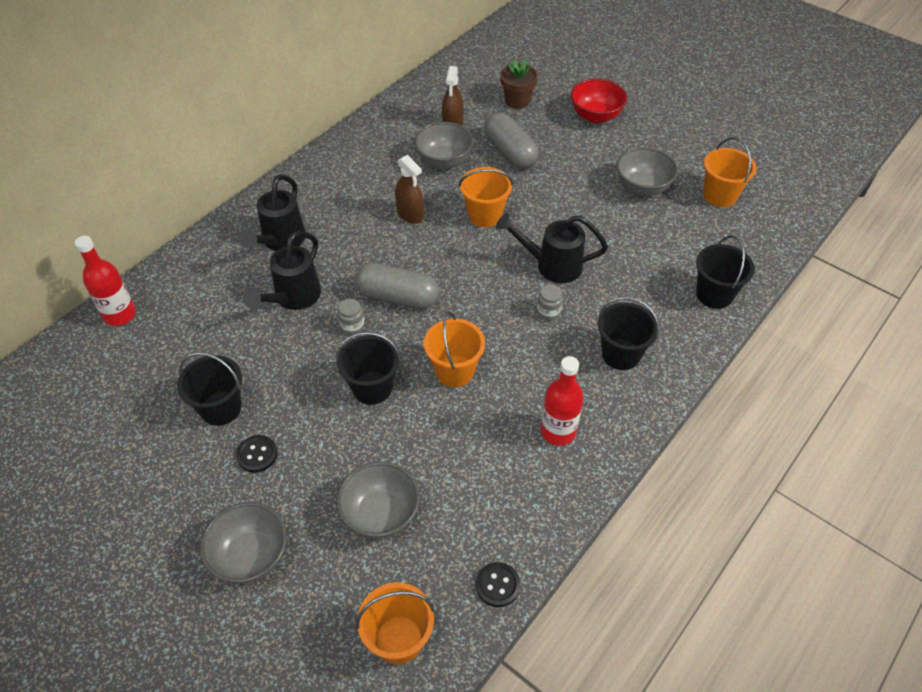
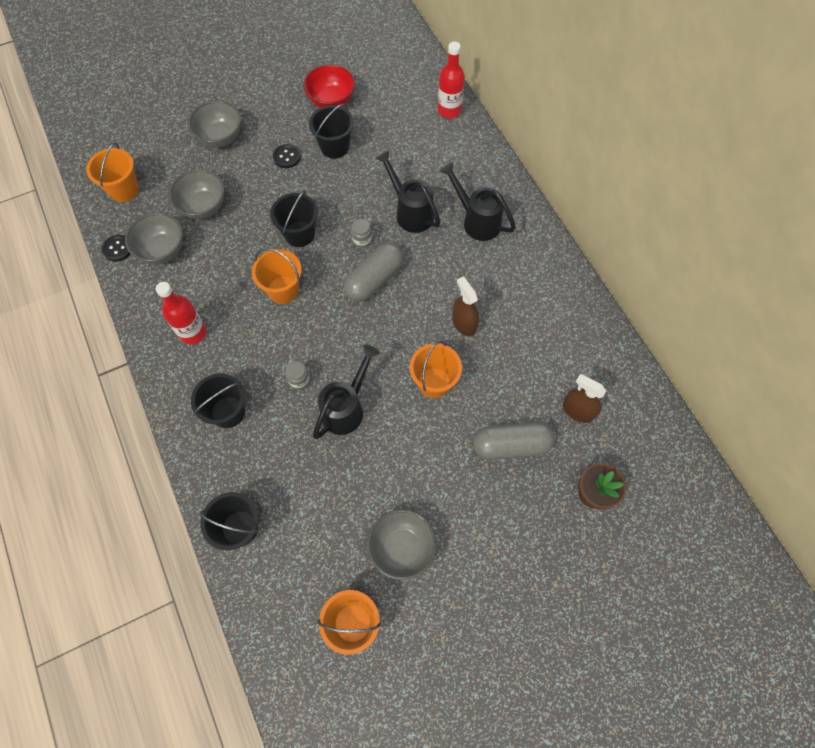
camera: 115 degrees right, 15 degrees up
brown spray bottle [395,155,424,224] -> brown spray bottle turned 75 degrees clockwise [452,277,479,336]
grey bowl [414,122,473,169] -> grey bowl moved to [125,213,183,264]
red bowl [571,79,627,123] -> red bowl moved to [304,64,355,108]

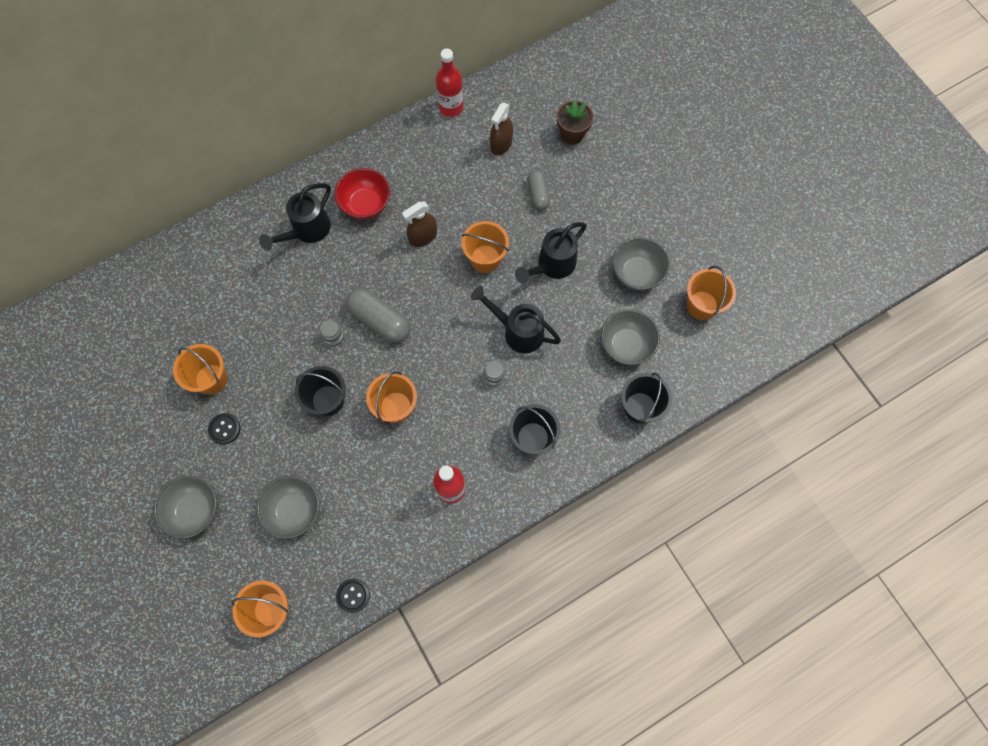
camera: 95 degrees left, 5 degrees up
grey bowl [125,213,183,264] -> grey bowl moved to [601,310,660,365]
red bowl [304,64,355,108] -> red bowl moved to [335,168,390,220]
black bucket [309,103,354,159] -> orange bucket [173,344,227,395]
black watering can [375,150,441,233] -> black watering can moved to [515,222,587,284]
red bottle [438,42,465,118] -> red bottle moved to [436,49,463,117]
grey capsule [473,422,555,460] -> grey capsule [527,170,550,210], size x0.61

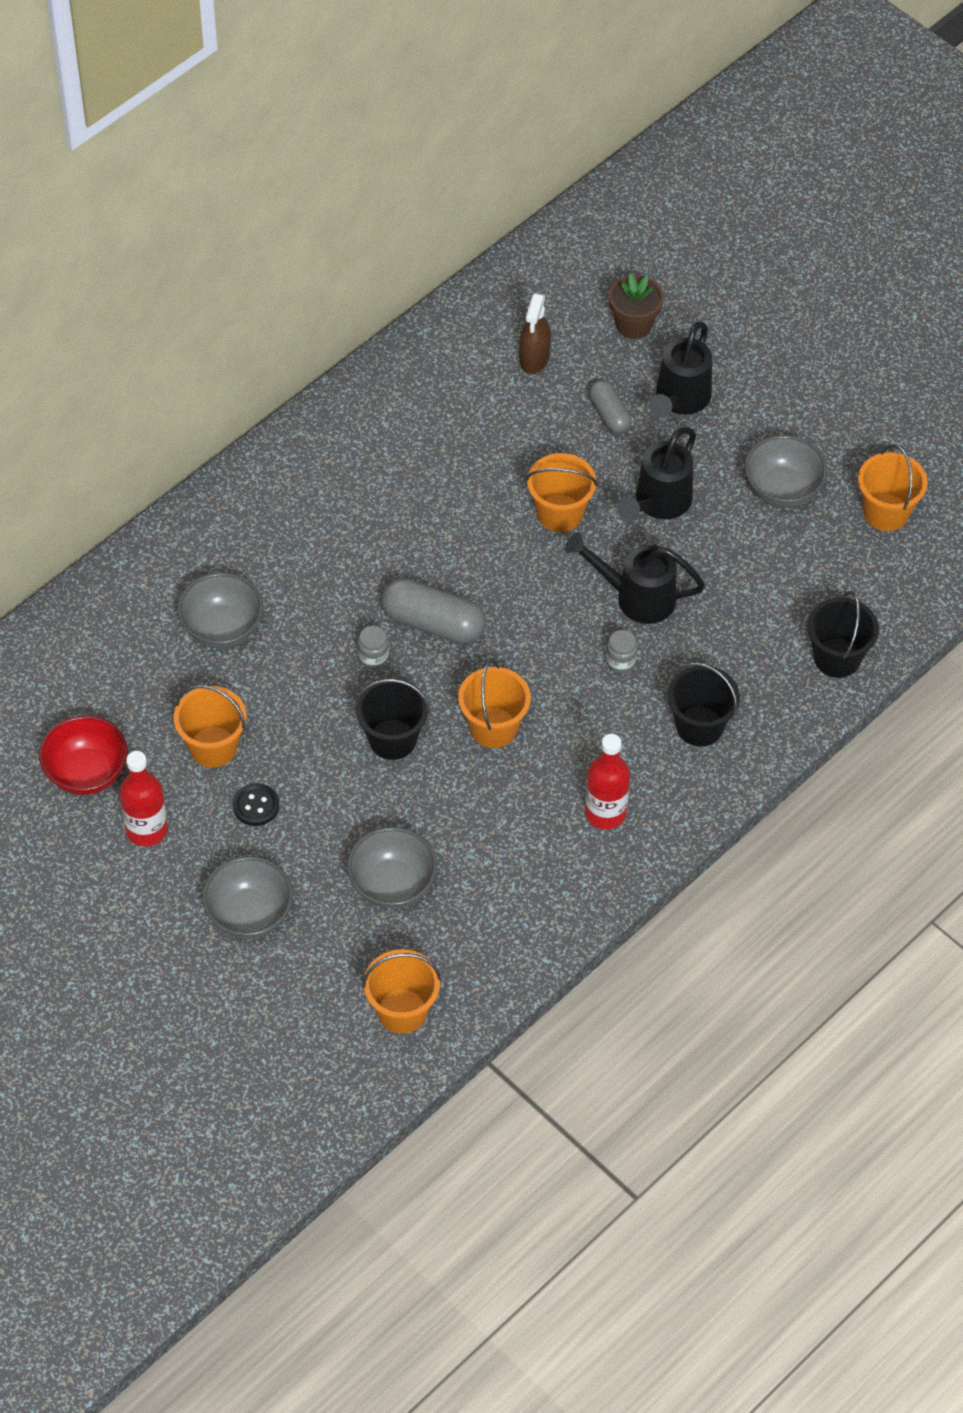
camera: 15 degrees left, 15 degrees down
black watering can [259,183,331,251] -> black watering can moved to [649,321,712,418]
red bowl [335,168,390,220] -> red bowl moved to [39,716,128,795]
black button [336,579,370,613] -> none
brown spray bottle [402,202,437,247] -> none
red bottle [436,49,463,117] -> red bottle moved to [120,751,168,847]
grey bowl [601,310,660,365] -> grey bowl moved to [177,572,263,649]

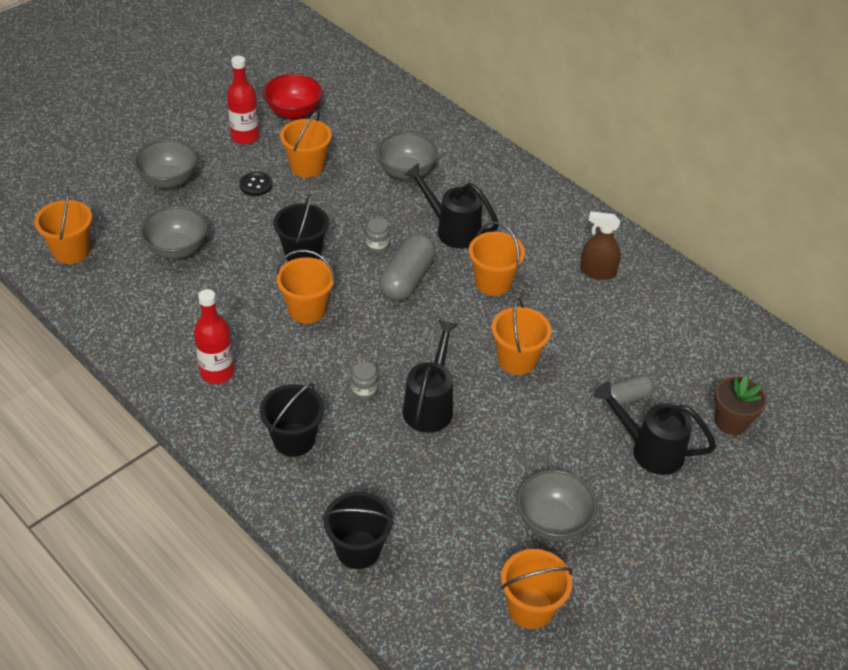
camera: 90 degrees right, 10 degrees down
brown spray bottle [519,293,551,374] -> brown spray bottle moved to [580,211,621,280]
black watering can [617,427,696,520] -> black watering can moved to [404,163,499,249]
none -> orange bucket [469,222,525,296]

